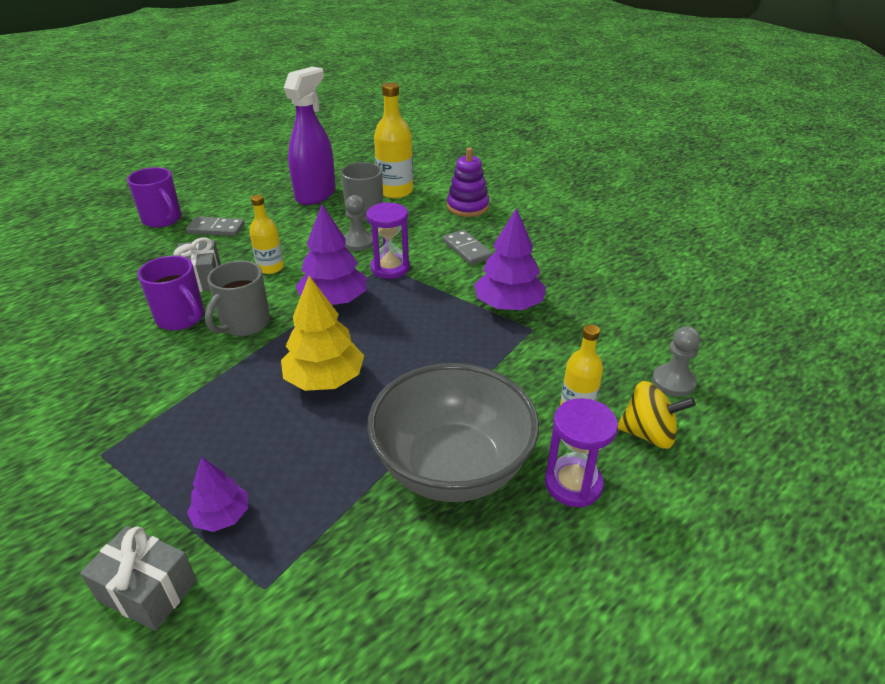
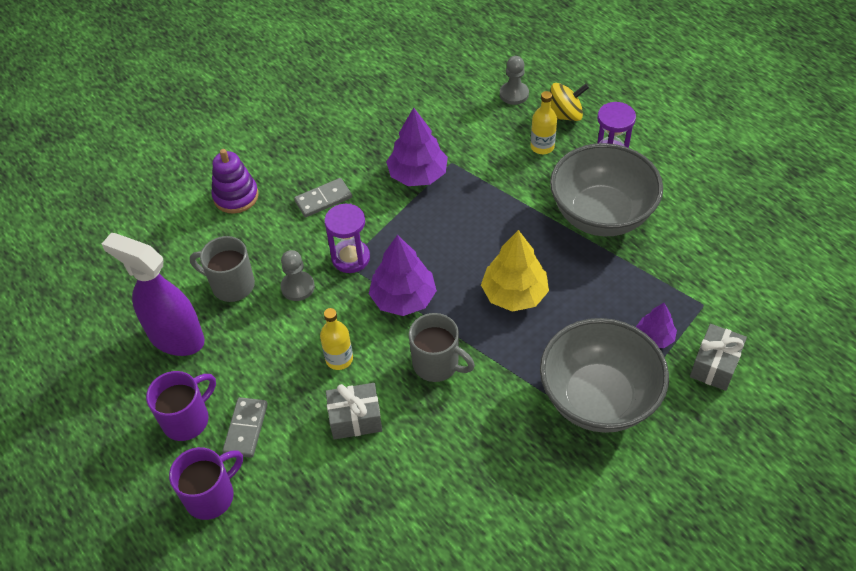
camera: 85 degrees left, 15 degrees up
purple mug [138,256,204,330] -> purple mug moved to [146,371,216,441]
yellow bottle [374,82,413,198] -> none
yellow spinning top [618,381,696,449] -> yellow spinning top turned 60 degrees clockwise [550,83,589,121]
none -> grey bowl [540,318,669,433]

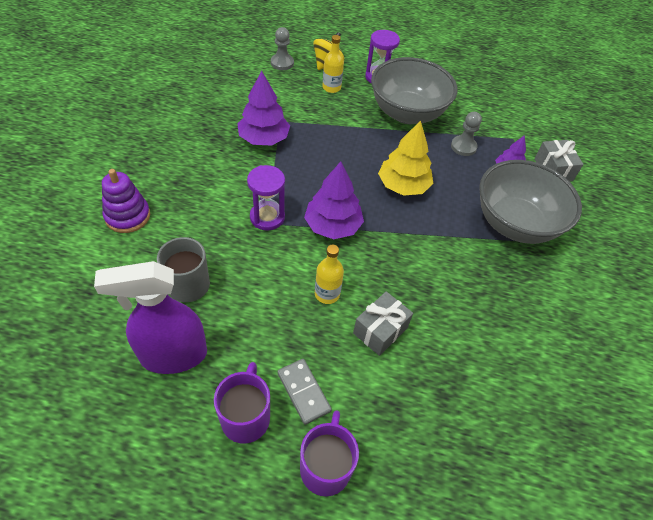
camera: 45 degrees left, 0 degrees up
grey pawn [281,250,315,301] -> grey pawn moved to [451,112,482,156]
grey domino [294,178,352,217] -> none
grey mug [409,313,475,382] -> none

